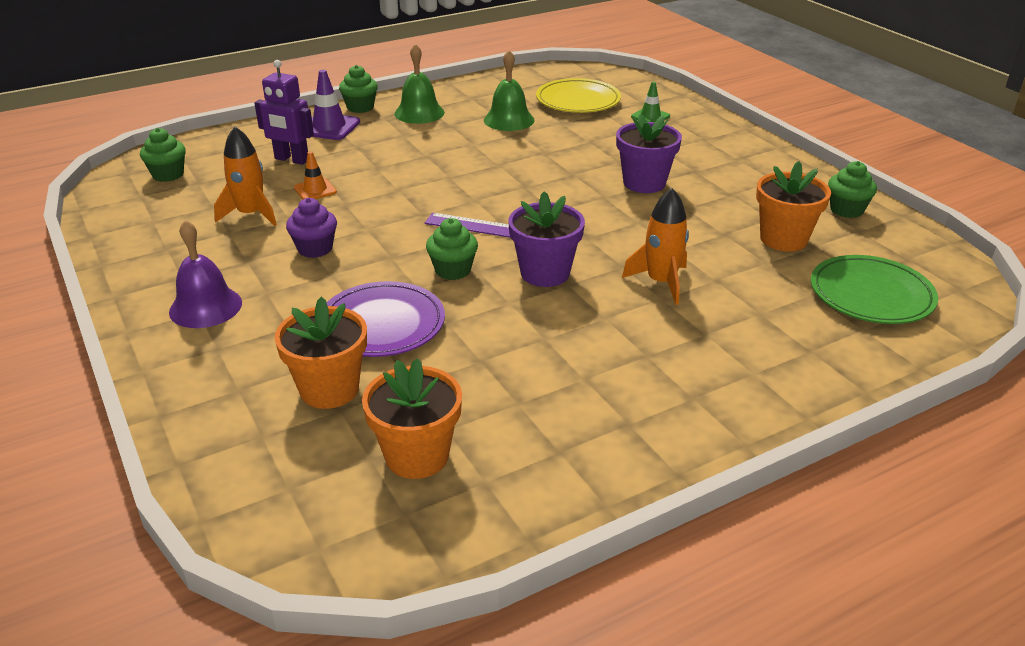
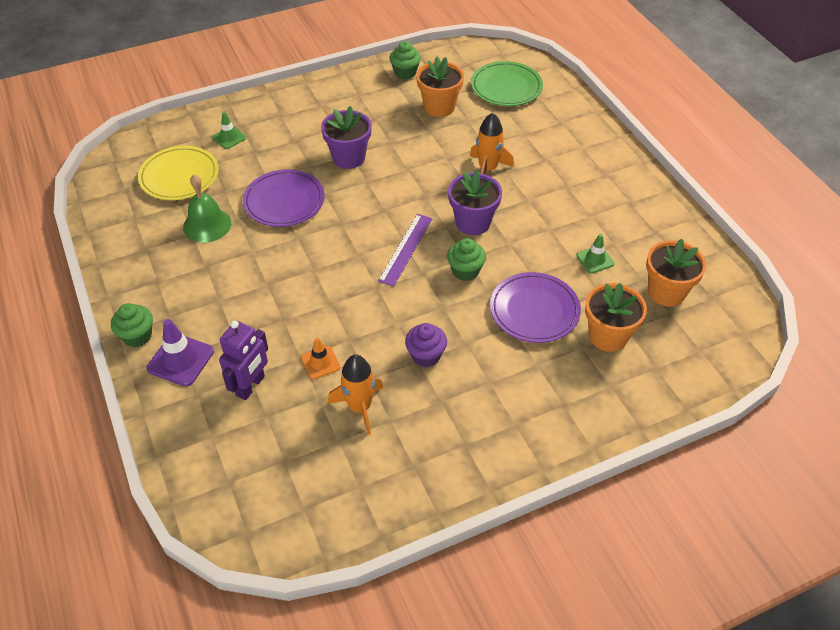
camera: 85 degrees left, 15 degrees up
green cupcake [140,128,186,182] -> none
purple bell [169,220,242,328] -> none
green bell [394,44,445,124] -> none
none -> purple plate [243,169,324,227]
none -> green traffic cone [576,234,614,273]

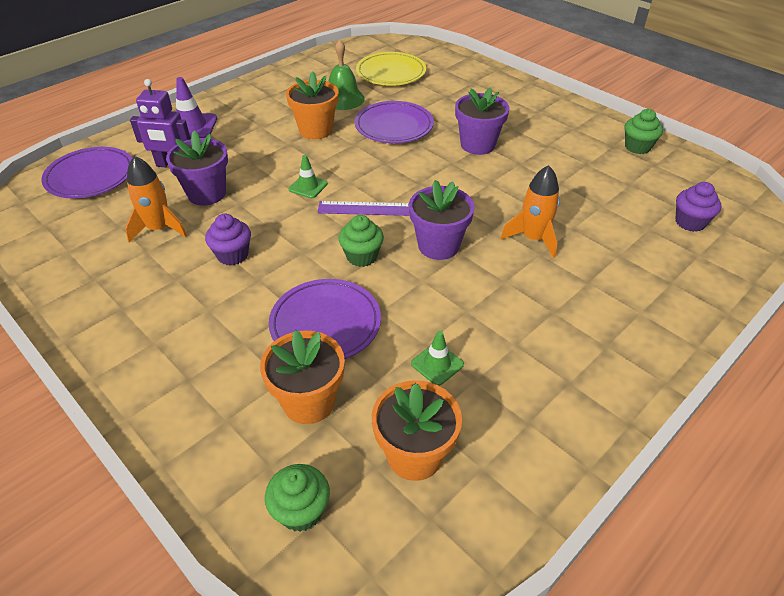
camera: 70 degrees right, 5 degrees down
green cupcake [111,303,153,347] -> green cupcake moved to [265,464,330,532]
green traffic cone [212,112,246,149] -> green traffic cone moved to [289,155,328,198]
orange traffic cone [301,338,340,379] -> purple flower pot [166,130,228,205]
orange flower pot [416,57,464,117] -> orange flower pot moved to [286,71,338,140]
green plate [471,61,543,106] -> purple cupcake [675,182,722,232]
none -> purple plate [41,147,132,199]

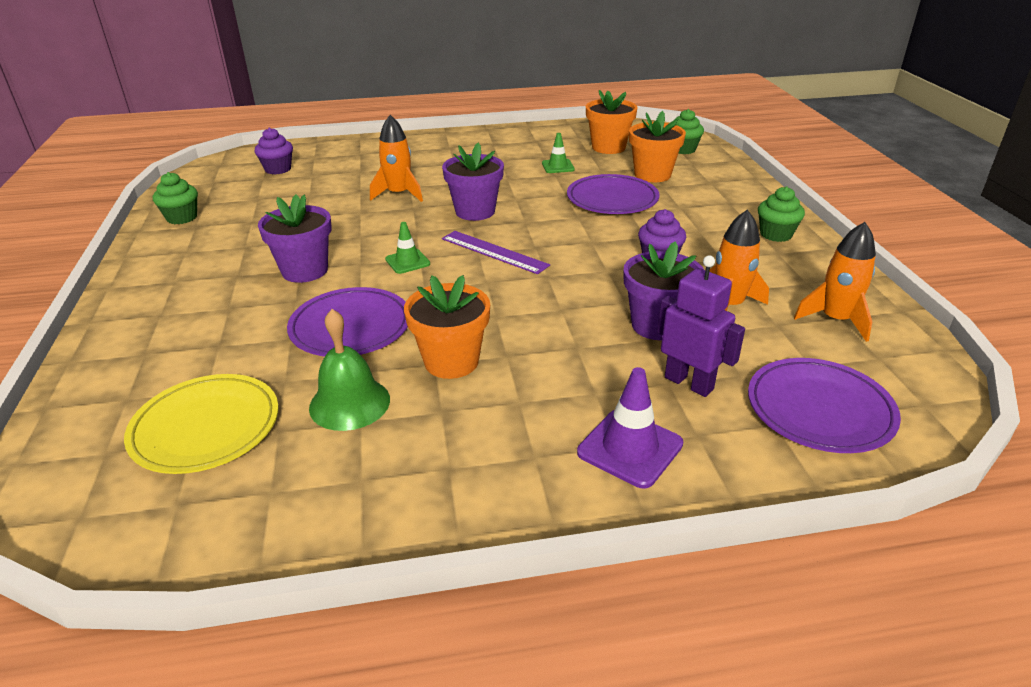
camera: 145 degrees left, 10 degrees down
green traffic cone [289,155,328,198] -> green traffic cone moved to [385,222,430,274]
green cupcake [338,215,384,267] -> green cupcake moved to [758,186,805,242]
none -> orange rocket [794,222,876,342]

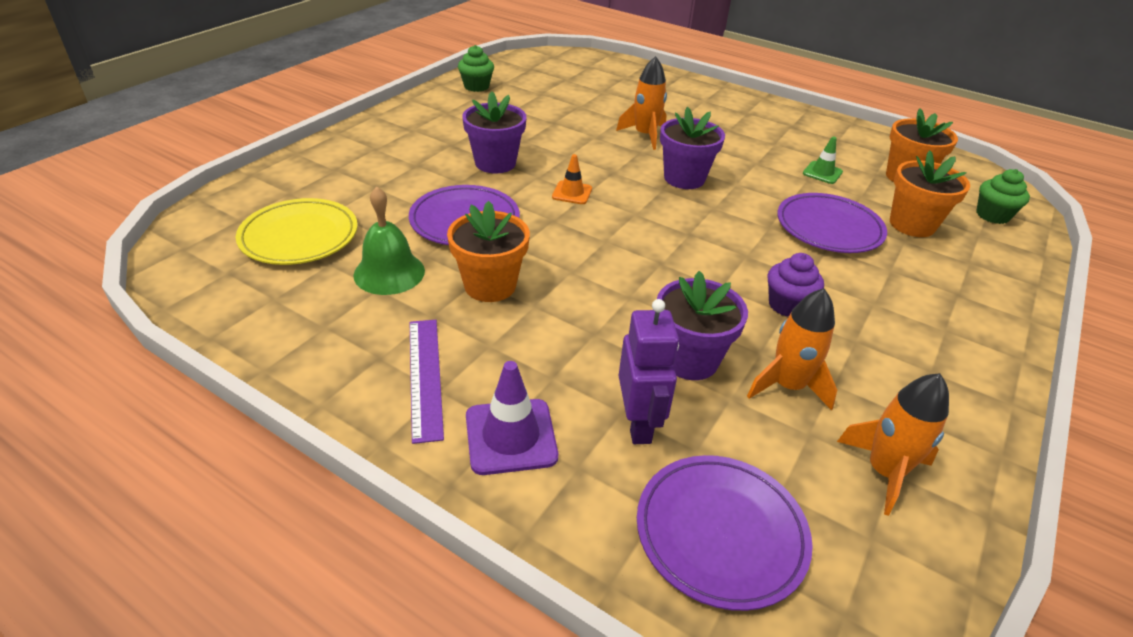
camera: 40 degrees right, 5 degrees up
purple cupcake [255,128,293,175] -> none
green traffic cone [385,222,430,274] -> orange traffic cone [552,154,592,204]
purple ruler [442,231,550,274] -> purple ruler moved to [410,320,444,444]
green cupcake [758,186,805,242] -> none

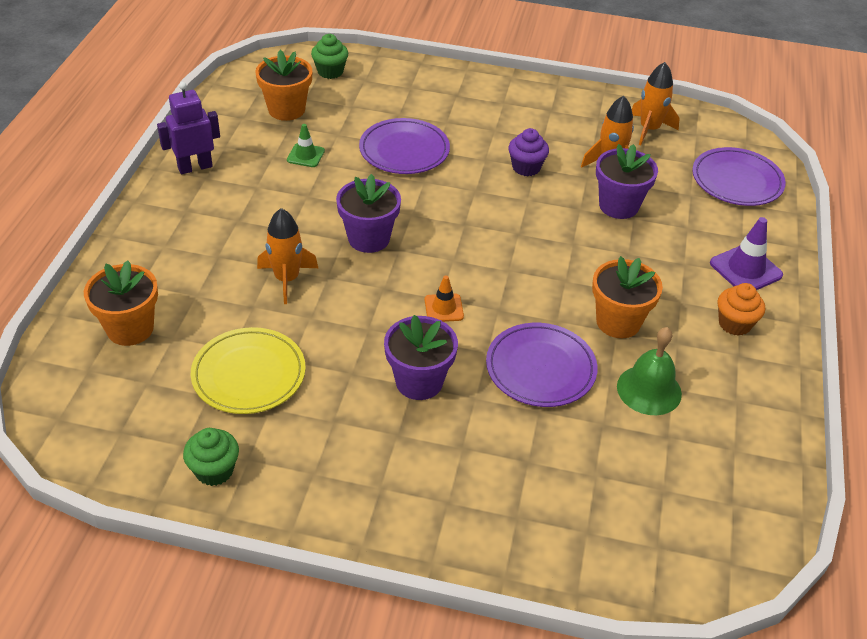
camera: 110 degrees left, 5 degrees up
yellow plate [236,198,358,265] -> yellow plate moved to [191,327,306,414]
purple ruler [410,320,444,444] -> orange cupcake [718,283,765,336]
purple robot [618,299,679,444] -> purple robot moved to [157,82,220,174]
orange flower pot [890,150,970,237] -> orange flower pot moved to [84,261,158,346]

